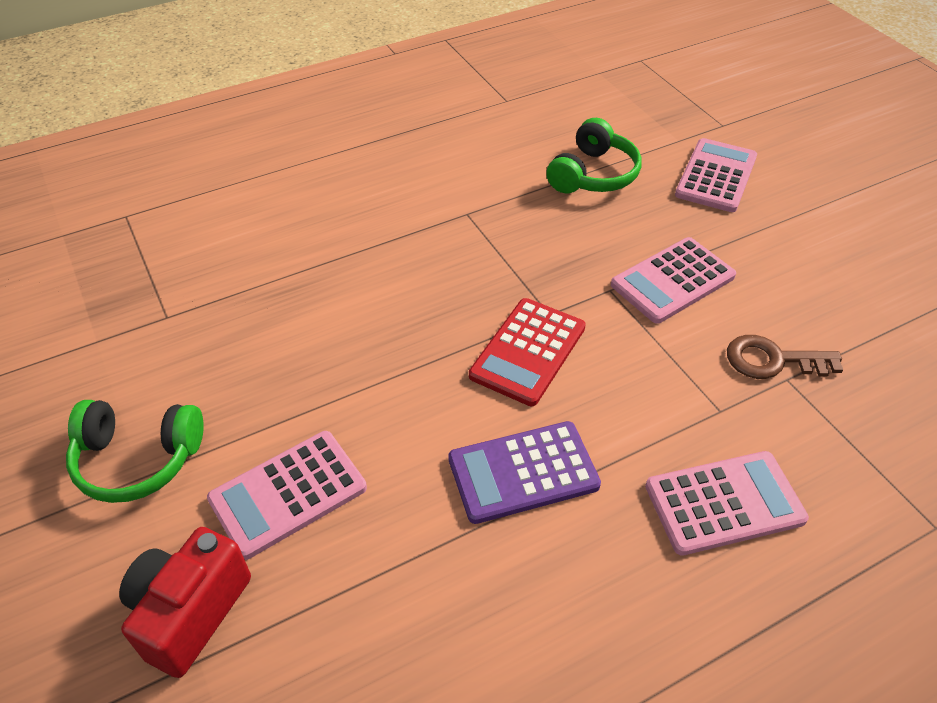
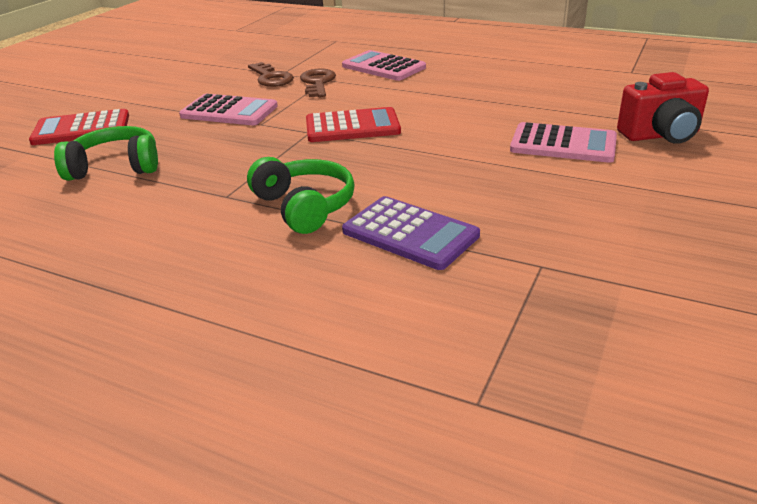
camera: 125 degrees left, 15 degrees down
green headphones [66,400,204,503] -> green headphones moved to [247,157,355,234]
purple calculator [448,421,601,524] -> purple calculator moved to [342,196,480,270]
pink calculator [675,138,757,212] -> red calculator [29,109,129,145]
none -> brown key [300,69,336,97]

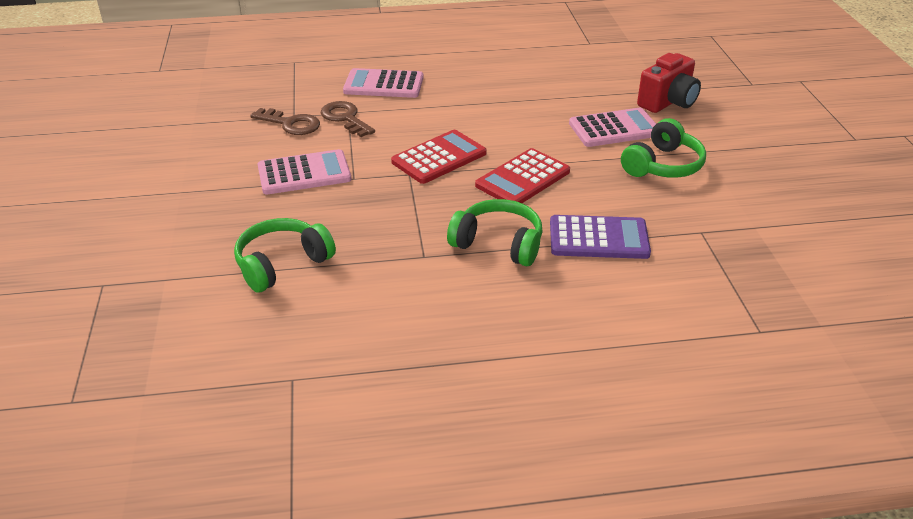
camera: 35 degrees left, 5 degrees up
red calculator [29,109,129,145] -> red calculator moved to [475,148,570,203]
none -> green headphones [621,118,706,178]

